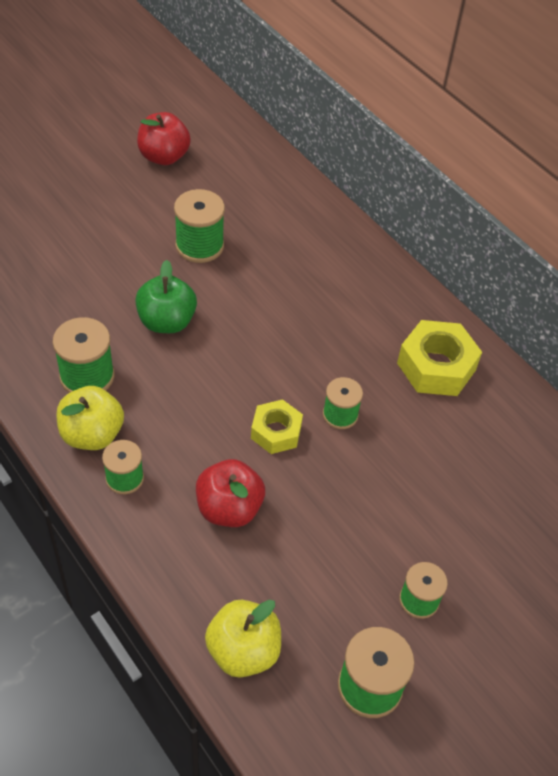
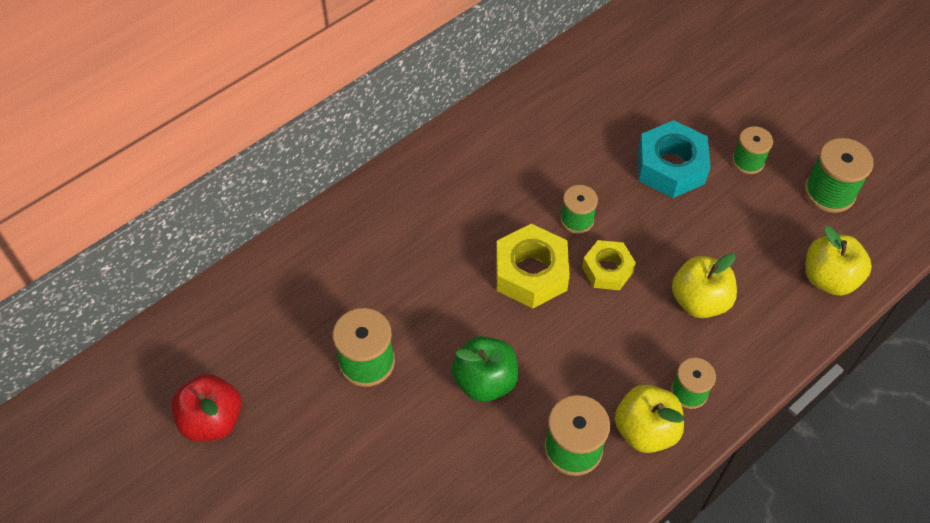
camera: 90 degrees left, 5 degrees up
red apple [196,459,265,527] -> yellow apple [672,253,737,318]
yellow nut [397,320,482,396] -> yellow nut moved to [496,224,570,309]
none -> turquoise nut [638,120,711,198]

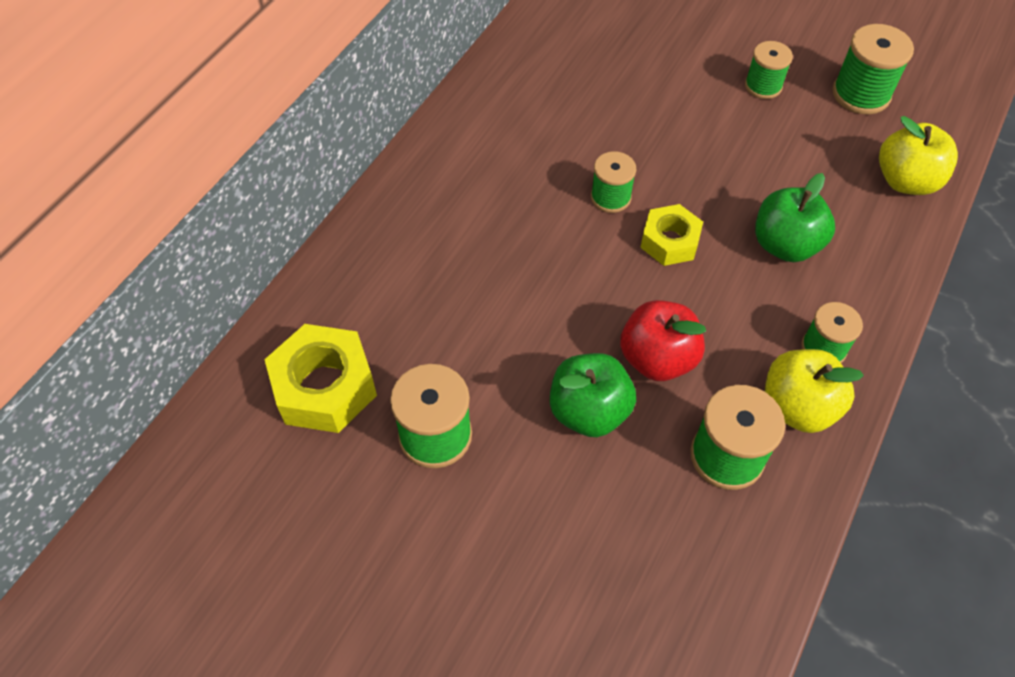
camera: 20 degrees left, 0 degrees up
red apple [171,374,242,441] -> red apple moved to [620,300,706,381]
yellow nut [496,224,570,309] -> yellow nut moved to [264,324,377,433]
turquoise nut [638,120,711,198] -> none
yellow apple [672,253,737,318] -> green apple [755,173,835,262]

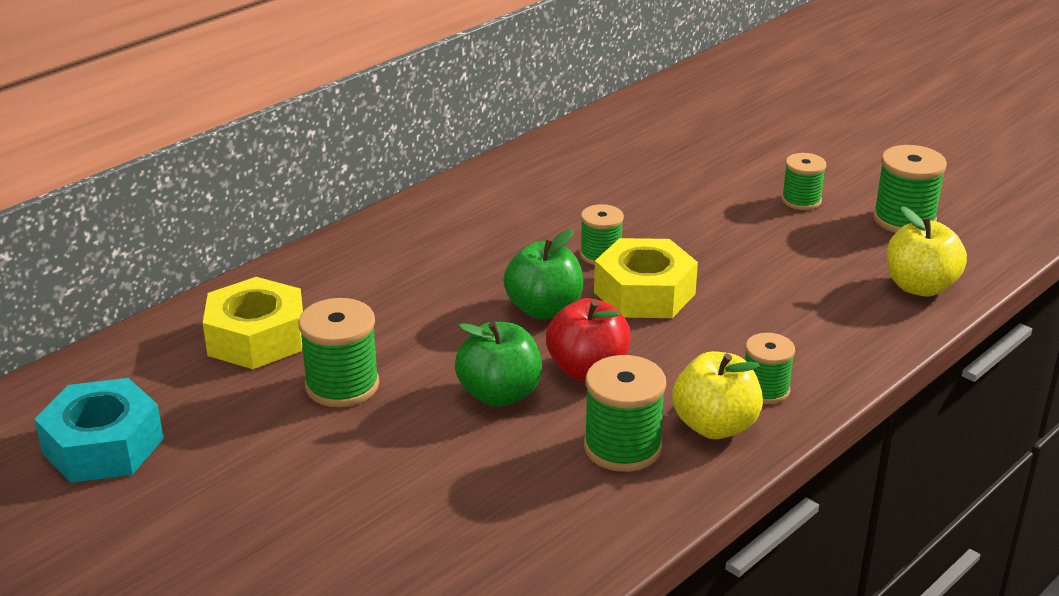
camera: 15 degrees right, 25 degrees down
yellow nut [640,204,703,266] -> yellow nut [594,238,698,318], size x1.57
green apple [755,173,835,262] -> green apple moved to [503,229,583,319]
none -> turquoise nut [34,378,164,483]

